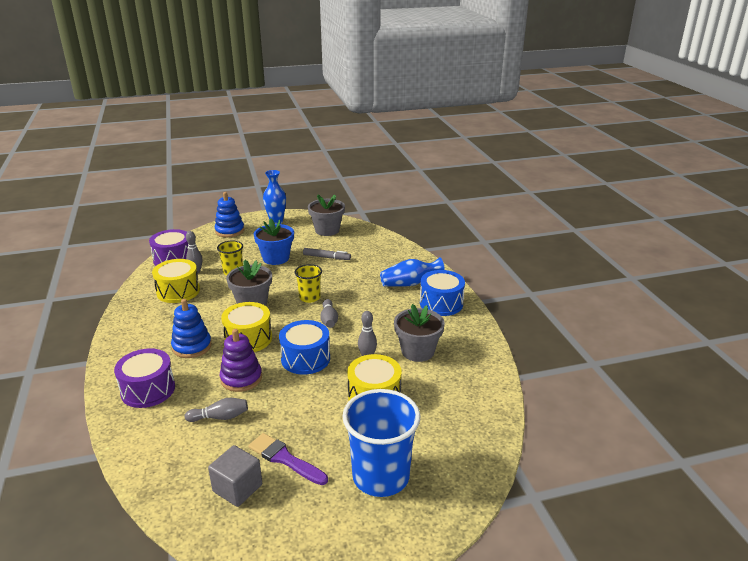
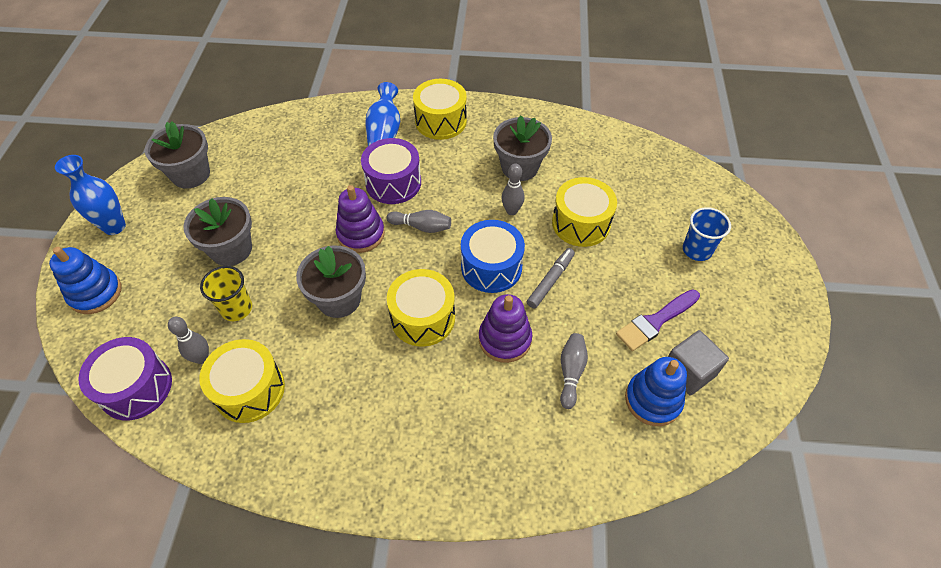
camera: 70 degrees left, 25 degrees up
purple drum [114,348,175,408] -> purple drum moved to [361,138,421,204]
blue stacking toy [171,299,212,358] -> blue stacking toy moved to [625,357,687,426]
blue flower pot [254,218,294,265] -> grey flower pot [183,197,252,266]
yellow cup [294,264,322,303] -> purple stacking toy [336,185,385,253]
grey marker [303,248,351,260] -> grey marker moved to [527,248,575,309]
blue cup [342,389,420,497] -> blue cup [683,207,731,261], size x0.53
blue drum [420,270,465,316] -> yellow drum [413,79,467,140]

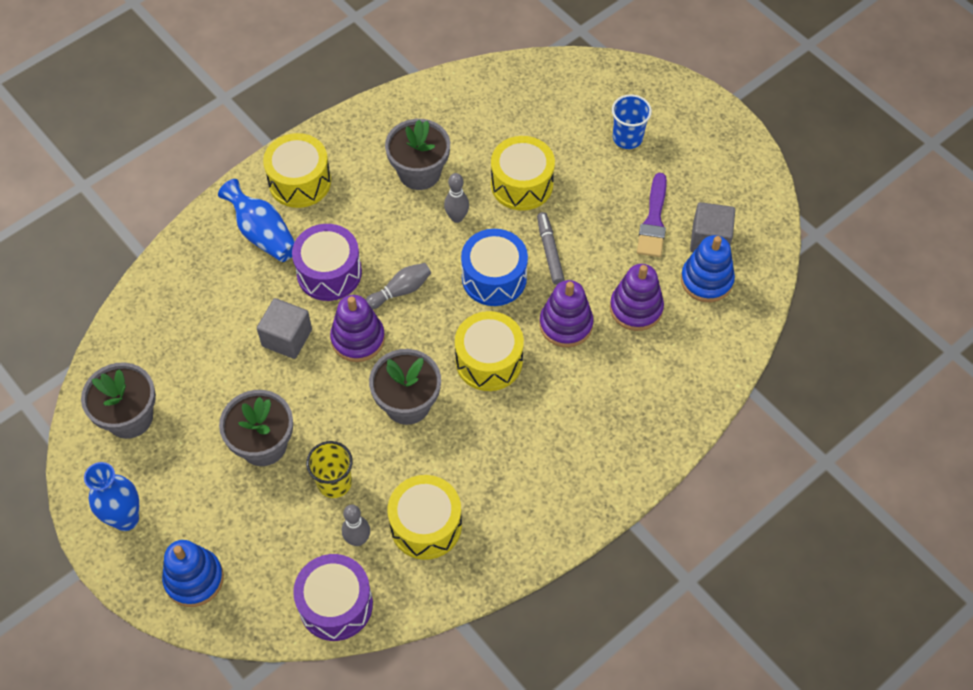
camera: 45 degrees left, 5 degrees up
grey bowling pin [560,333,588,409] -> purple stacking toy [610,264,664,331]
none -> grey cube [257,298,312,359]

